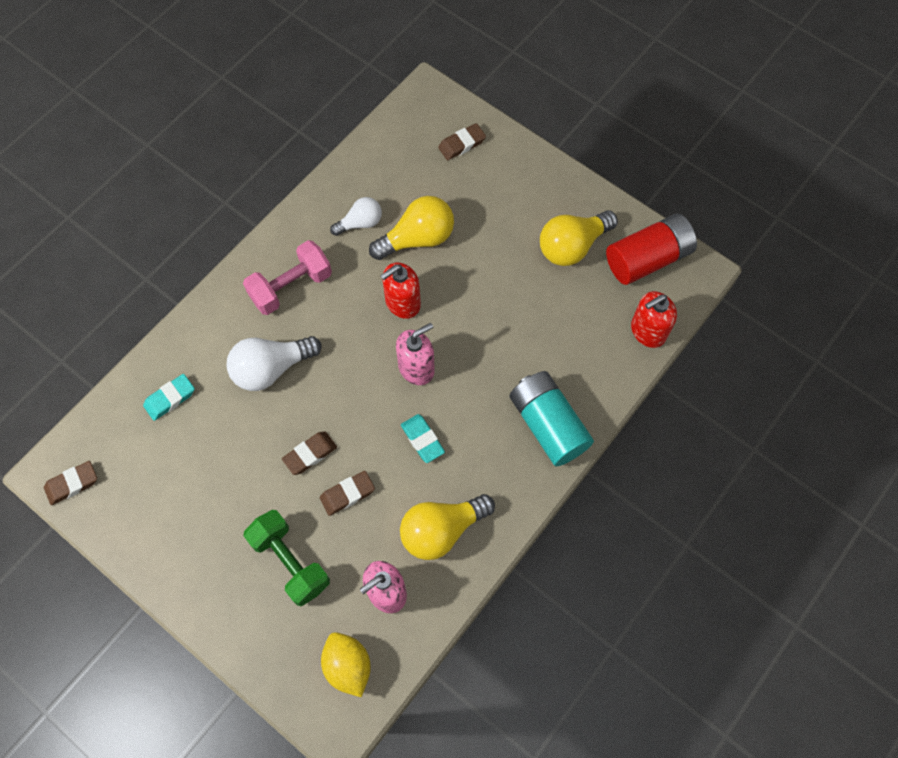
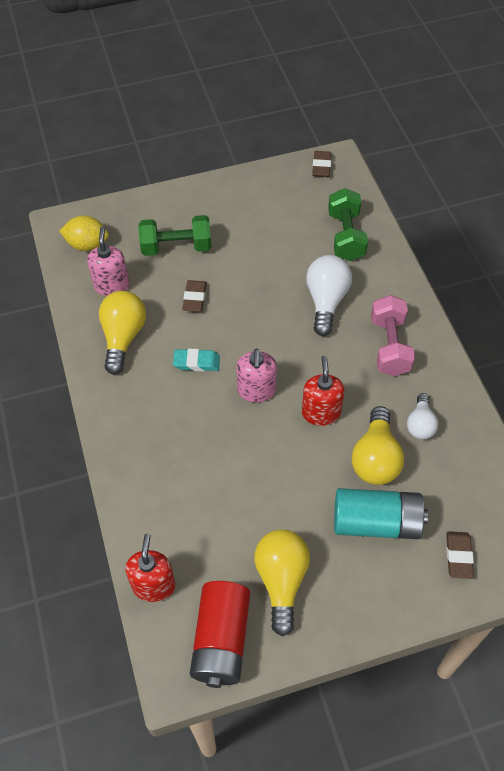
camera: 125 degrees right, 10 degrees down
turquoise eraser [143,374,195,421] -> green dumbbell [328,188,368,261]
brown eraser [282,431,337,475] -> none
turquoise battery [510,371,594,466] -> turquoise battery moved to [334,488,428,539]

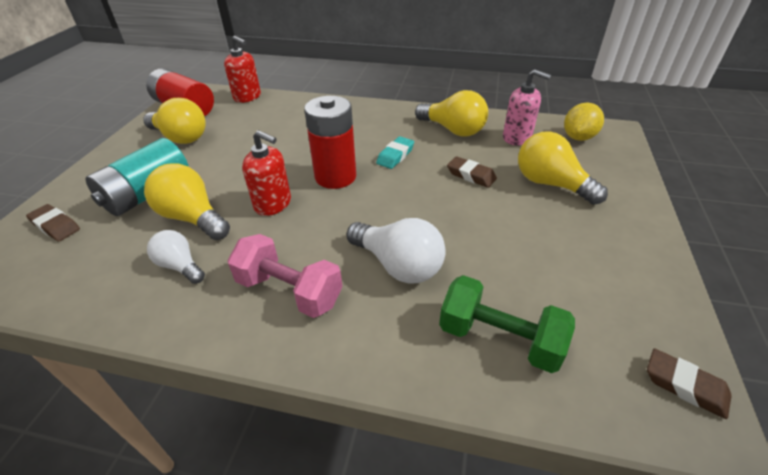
camera: 120 degrees right, 15 degrees down
green dumbbell [138,215,212,256] -> yellow light bulb [518,131,608,205]
pink soap dispenser [236,348,277,403] -> red battery [304,96,356,189]

